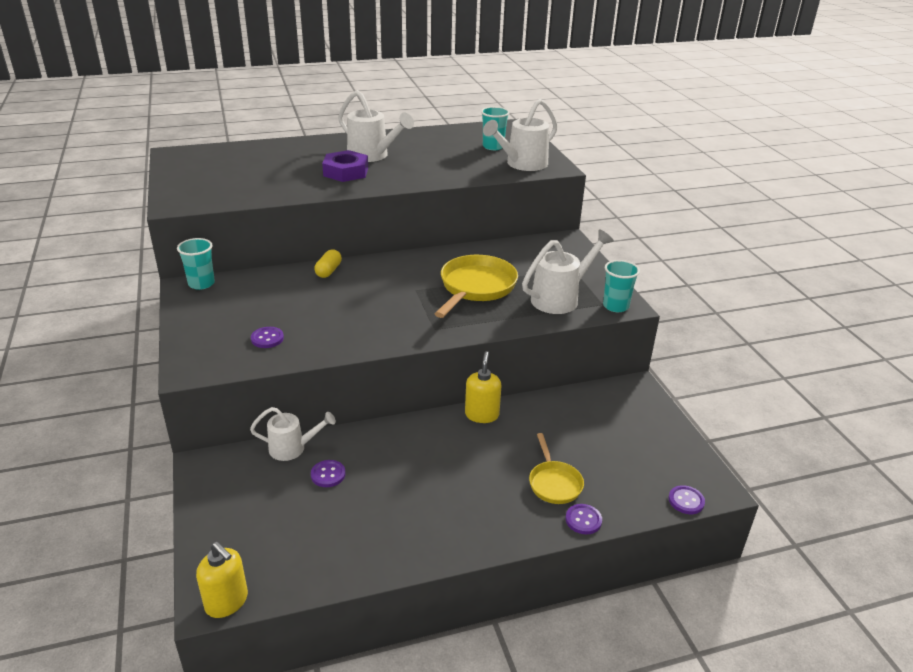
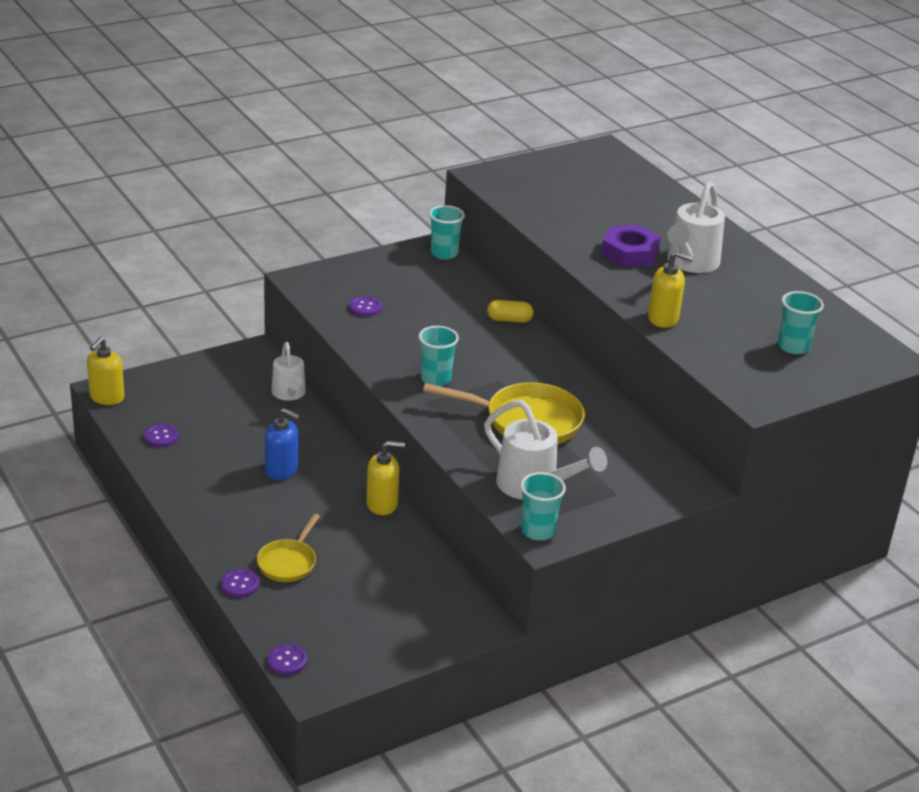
camera: 75 degrees right, 0 degrees up
purple button [311,460,346,487] -> purple button moved to [144,424,179,447]
white watering can [483,99,558,171] -> none
yellow pan [529,433,584,504] -> yellow pan turned 45 degrees counterclockwise [257,514,320,582]
none -> blue soap dispenser [265,408,300,480]
none -> turquoise cup [419,326,459,386]
none -> yellow soap dispenser [648,251,693,328]

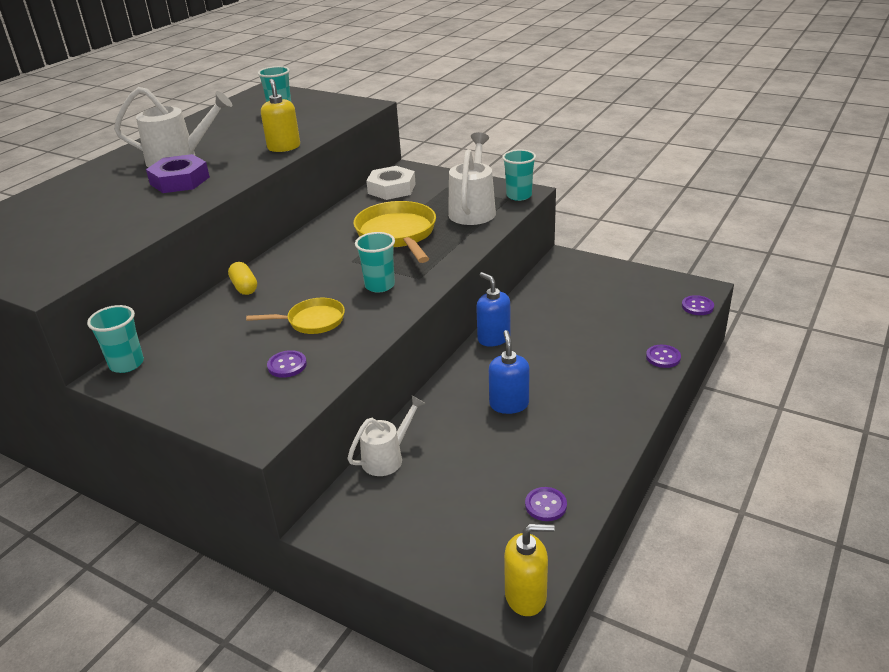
camera: 115 degrees left, 0 degrees up
yellow pan [257,514,320,582] -> yellow pan moved to [246,298,345,334]
yellow soap dispenser [366,441,405,515] -> blue soap dispenser [476,272,511,347]
none -> white nut [366,166,416,200]

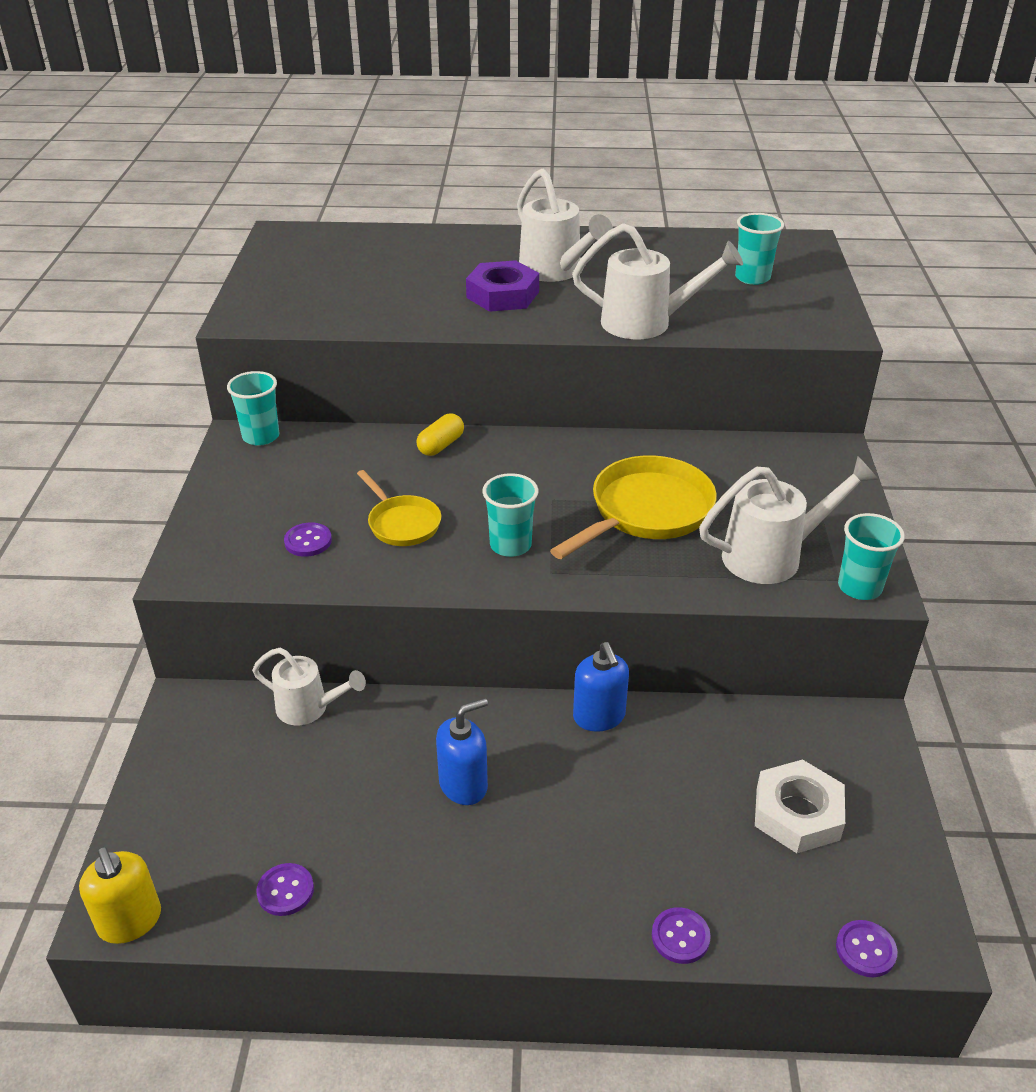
camera: 60 degrees right, 5 degrees up
yellow soap dispenser [261,79,300,152] -> white watering can [572,223,743,339]
white nut [366,166,416,200] -> white nut moved to [755,759,845,853]
blue soap dispenser [476,272,511,347] -> blue soap dispenser turned 135 degrees clockwise [573,642,629,732]

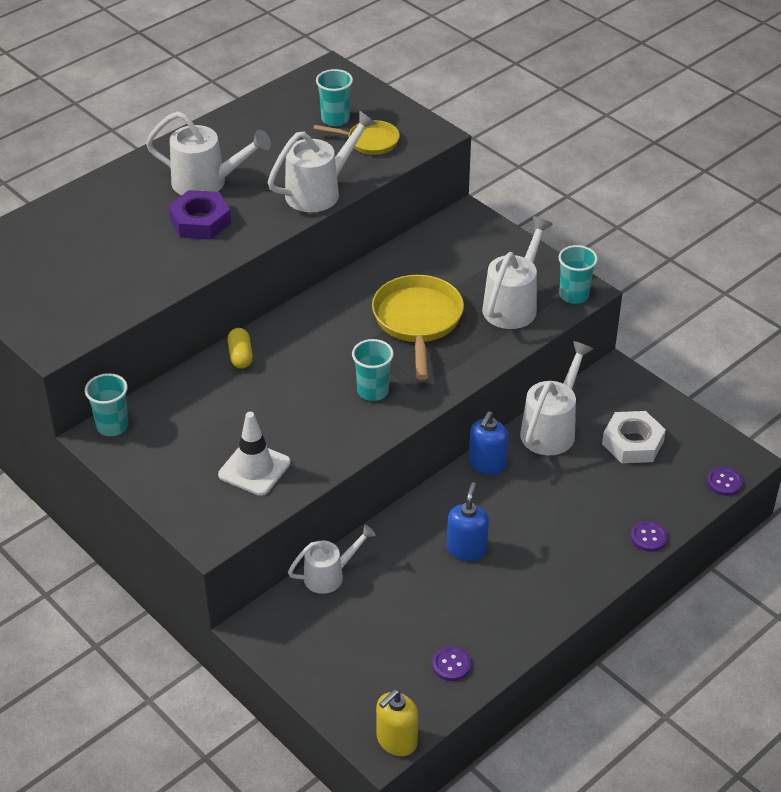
camera: 45 degrees left, 5 degrees up
yellow soap dispenser [79,847,161,944] -> yellow soap dispenser turned 120 degrees clockwise [376,689,418,756]
purple button [284,522,332,557] -> white traffic cone [218,412,291,496]
yellow pan [357,470,441,546] -> yellow pan moved to [313,120,400,155]
blue soap dispenser [573,642,629,732] -> blue soap dispenser turned 90 degrees clockwise [469,411,508,475]
none -> white watering can [520,341,593,455]

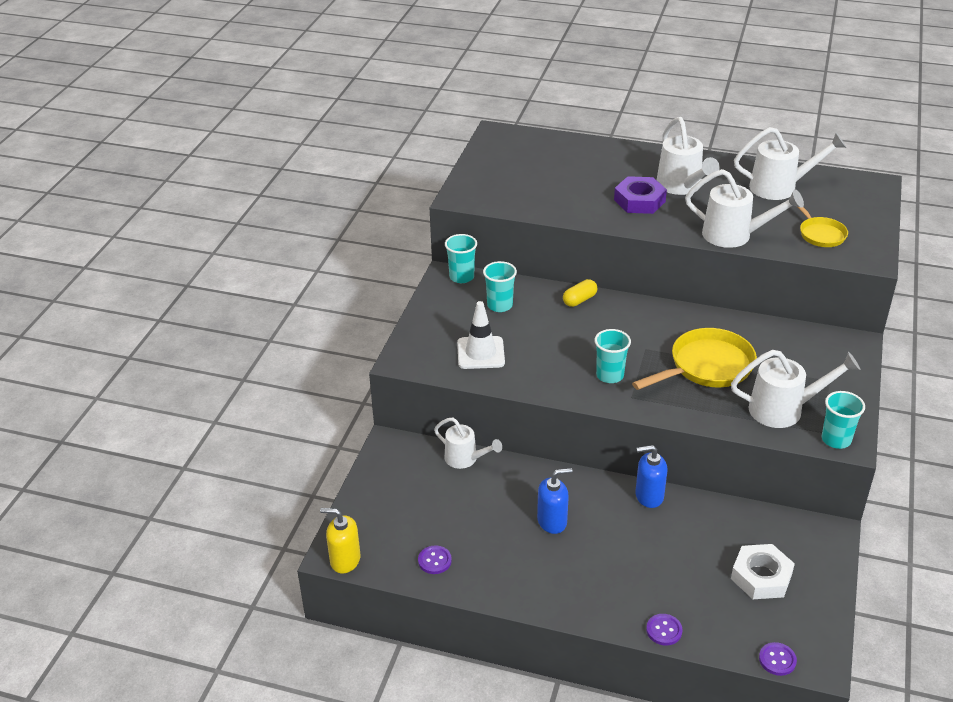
camera: 60 degrees right, 5 degrees down
turquoise cup [316,69,353,126] -> turquoise cup moved to [483,261,517,312]
white watering can [520,341,593,455] -> white watering can moved to [734,127,846,200]

